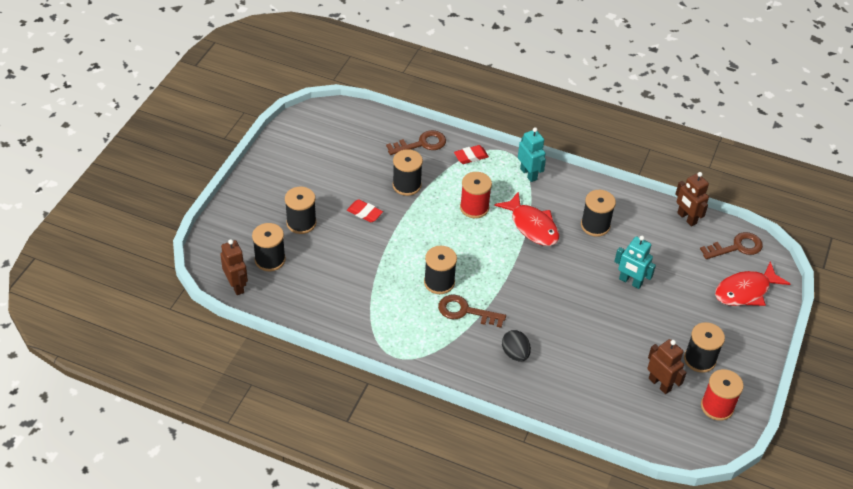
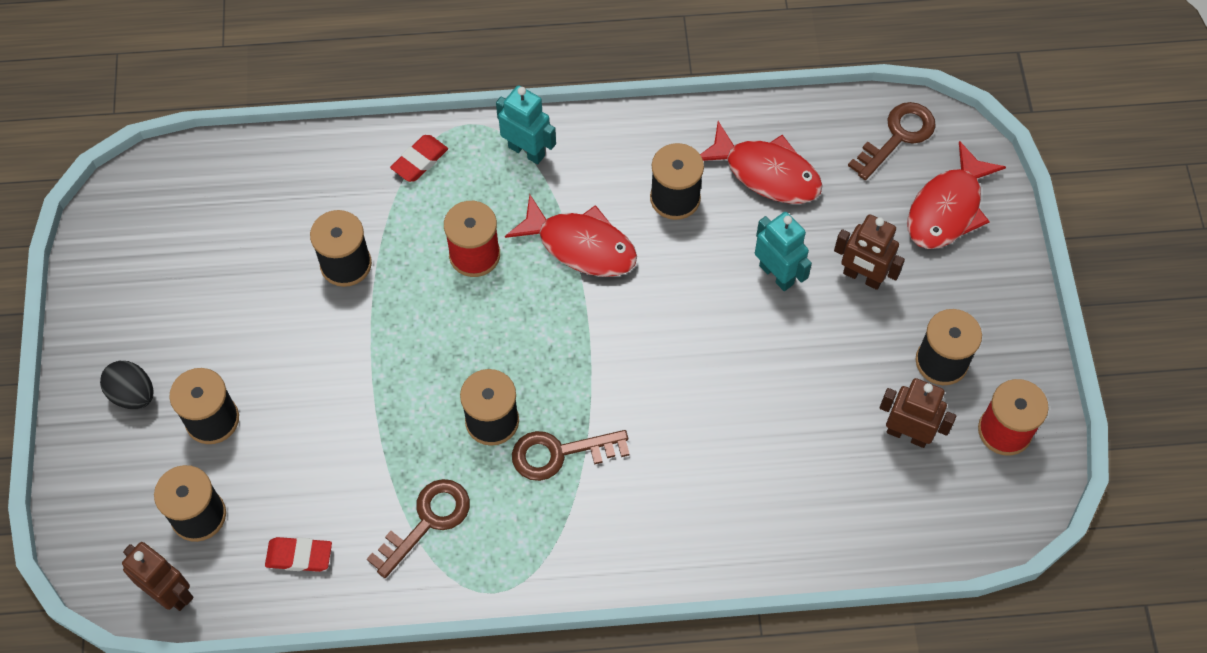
camera: 25 degrees left, 15 degrees up
red eraser [347,199,383,222] -> red eraser moved to [265,537,332,572]
brown key [386,130,446,155] -> brown key moved to [367,479,470,578]
black egg [502,330,531,361] -> black egg moved to [100,361,154,409]
turquoise robot [614,236,656,289] -> turquoise robot turned 135 degrees counterclockwise [755,212,812,291]
brown robot [675,172,709,226] -> brown robot moved to [834,214,905,290]
none -> red fish [700,121,823,204]

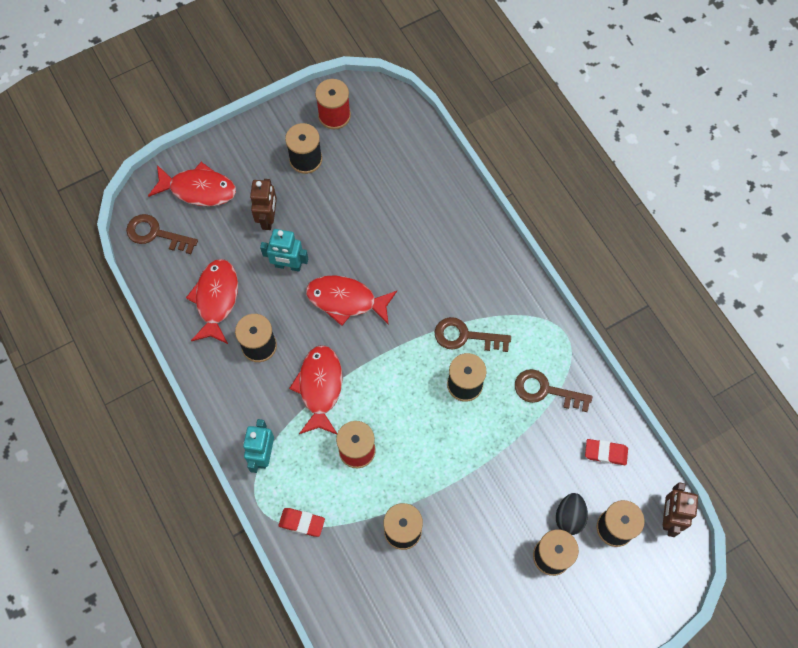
camera: 115 degrees left, 5 degrees up
black egg [100,361,154,409] -> black egg moved to [556,493,588,535]
red eraser [265,537,332,572] -> red eraser turned 60 degrees counterclockwise [585,439,628,465]
brown key [512,430,630,481] -> brown key turned 135 degrees clockwise [435,317,511,352]
turquoise robot [755,212,812,291] -> turquoise robot turned 105 degrees counterclockwise [260,229,308,271]
brown robot [879,378,956,448] -> none
none -> red fish [306,275,397,326]

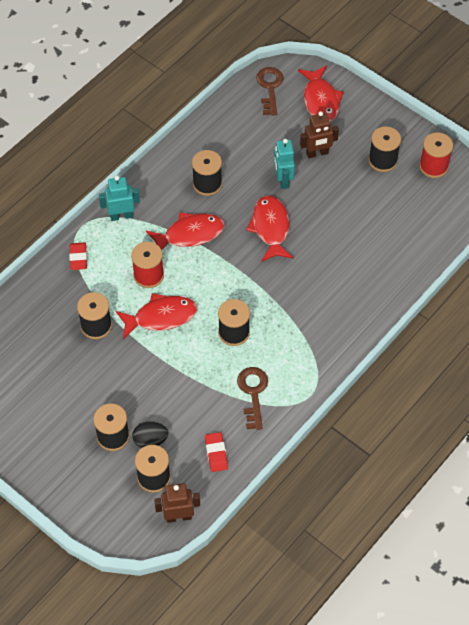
camera: 70 degrees right, 10 degrees down
red fish [186,259,238,344] -> red fish moved to [116,293,197,339]
brown key [435,317,511,352] -> none

